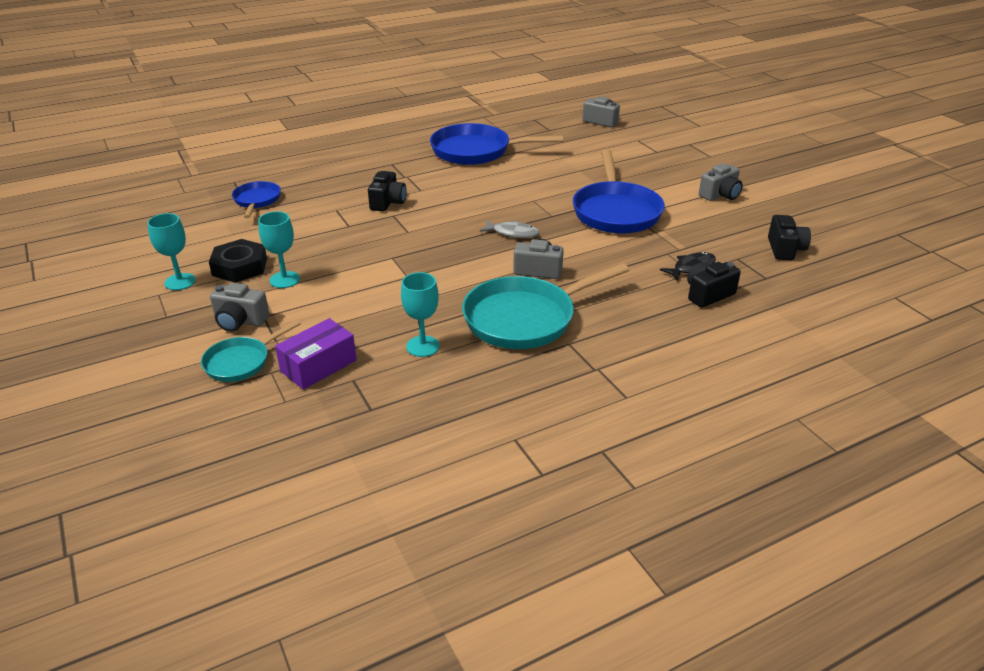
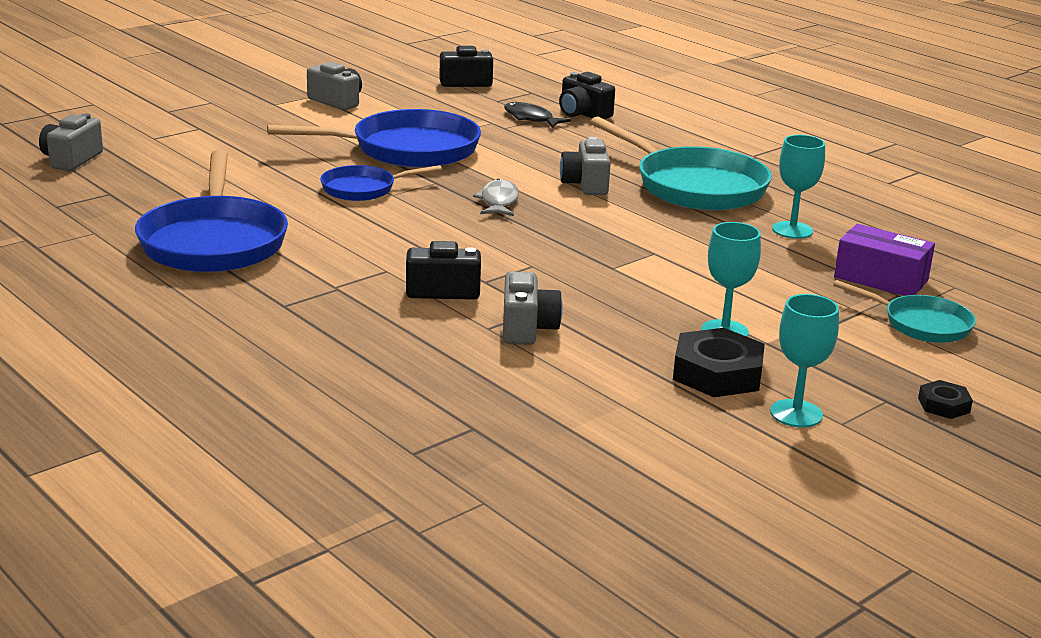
camera: 105 degrees left, 10 degrees down
grey camera [210,283,269,332] -> grey camera moved to [503,271,563,345]
blue pan [232,181,281,218] -> blue pan moved to [320,165,442,201]
none -> black nut [918,380,973,419]

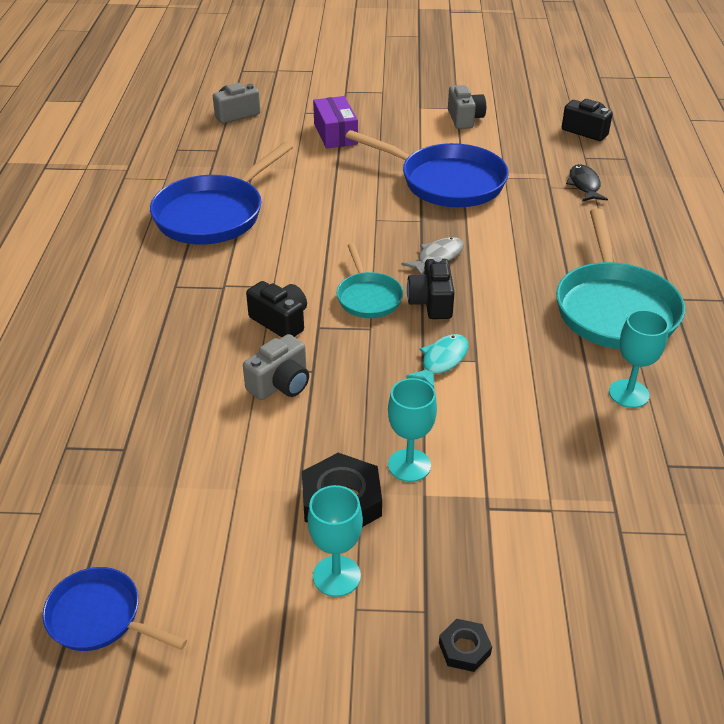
camera: 45 degrees right, 15 degrees up
blue pan [320,165,442,201] -> blue pan moved to [42,567,187,651]
black camera [559,72,615,119] -> black camera moved to [407,257,454,319]
grey camera [560,137,611,195] -> none
turquoise pan [833,280,976,343] -> turquoise pan moved to [337,243,403,318]
purple box [834,224,935,296] -> purple box moved to [313,96,358,149]
none -> turquoise fish [406,334,468,388]

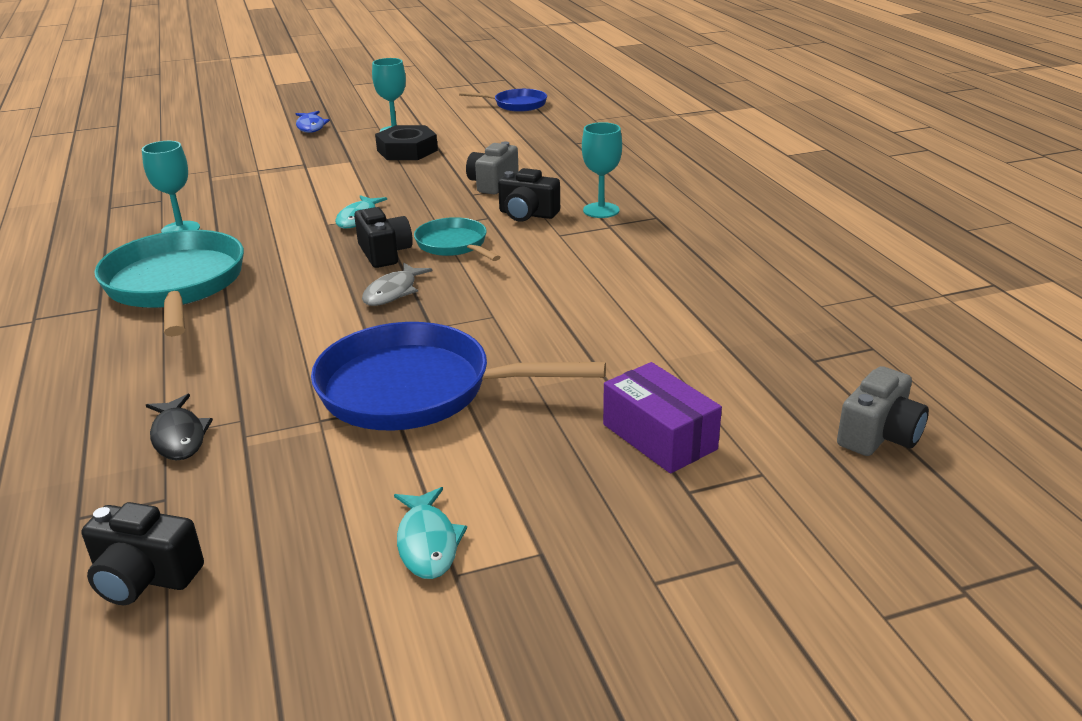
camera: 160 degrees right, 10 degrees down
blue pan [150,142,293,245] -> none
turquoise goblet [388,378,437,482] -> turquoise goblet moved to [582,122,622,218]
black nut [439,619,492,672] -> blue fish [296,111,330,133]
grey camera [448,85,486,129] -> turquoise fish [394,487,467,579]

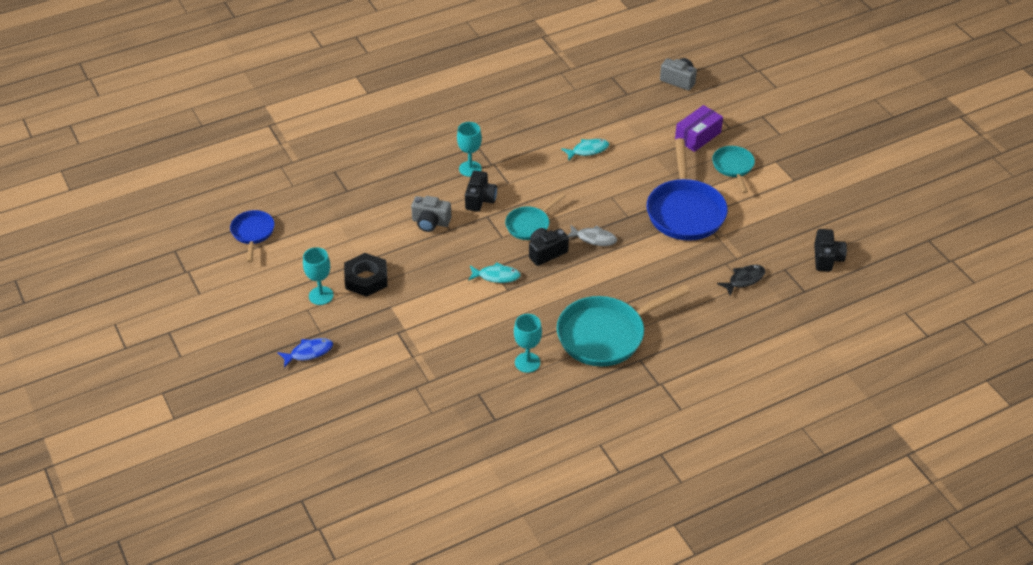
camera: 100 degrees left, 15 degrees up
turquoise fish [394,487,467,579] -> turquoise fish moved to [561,139,609,161]
none -> turquoise pan [712,146,755,193]

